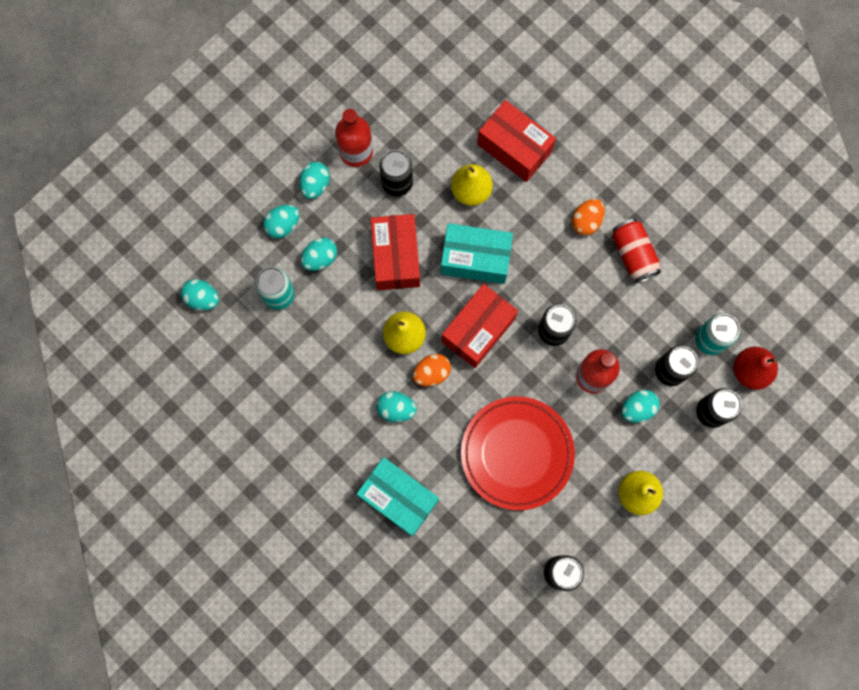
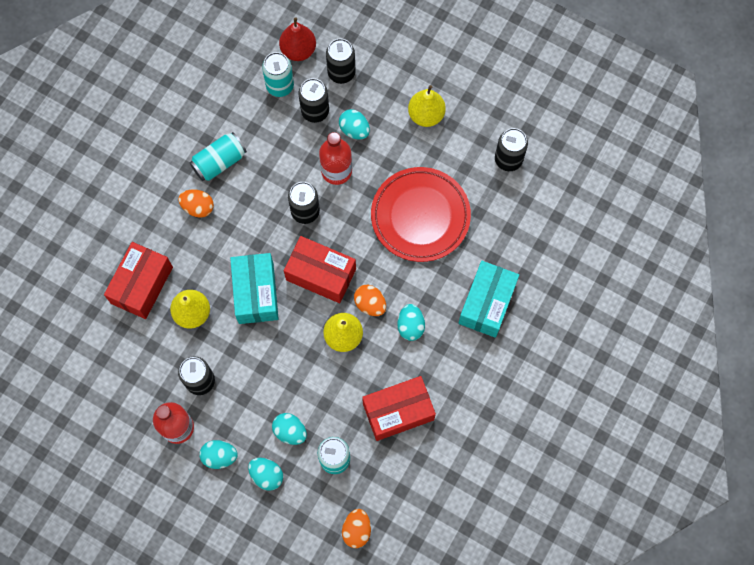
camera: 105 degrees left, 5 degrees down
turquoise egg [181,279,219,310] -> orange egg [342,509,371,548]
red box [371,214,420,290] -> red box moved to [362,376,436,441]
red can [612,219,661,283] -> turquoise can [190,132,247,181]

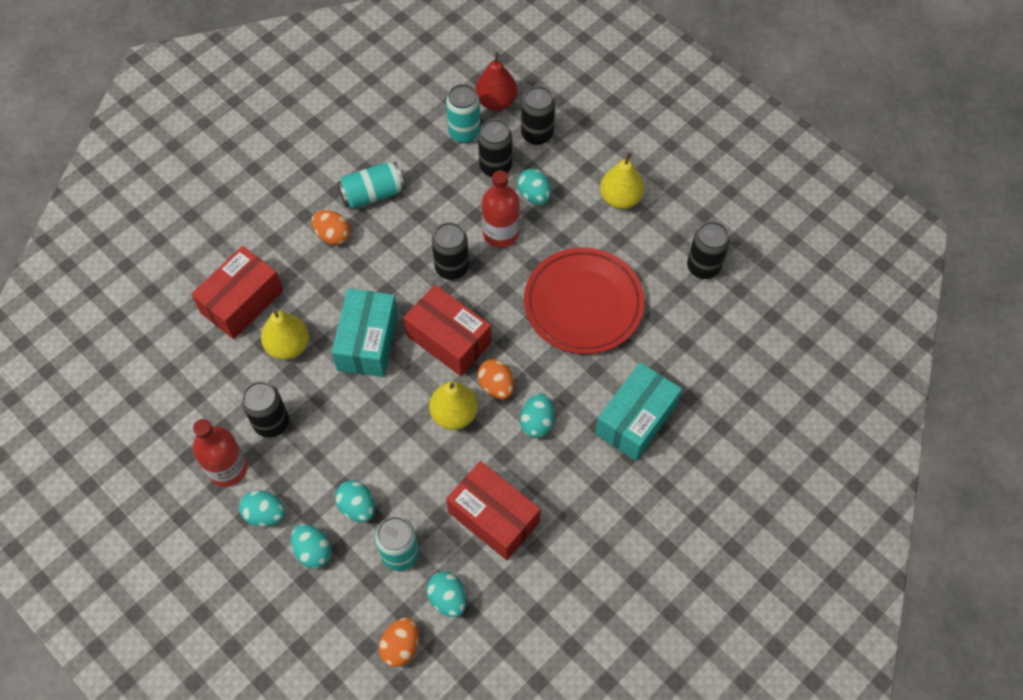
camera: 15 degrees right, 10 degrees down
red box [362,376,436,441] -> red box turned 45 degrees clockwise [446,461,541,560]
none -> turquoise egg [426,571,466,617]

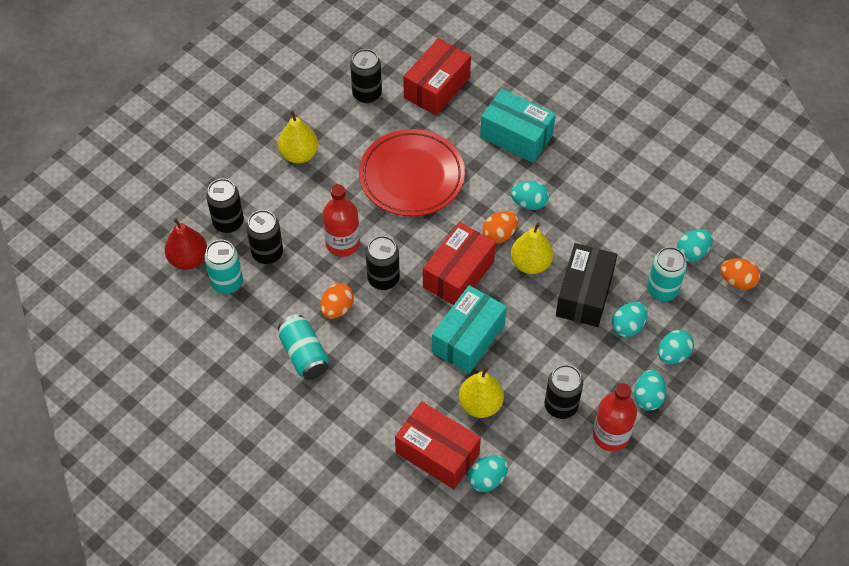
camera: 95 degrees left, 5 degrees down
orange egg [311,210,350,245] -> orange egg moved to [320,283,354,319]
turquoise box [332,288,398,377] -> turquoise box turned 60 degrees counterclockwise [432,285,507,374]
red box [446,461,541,560] -> red box moved to [403,38,471,116]
turquoise egg [517,169,551,205] -> turquoise egg moved to [468,455,508,492]
none -> black box [556,243,618,327]

